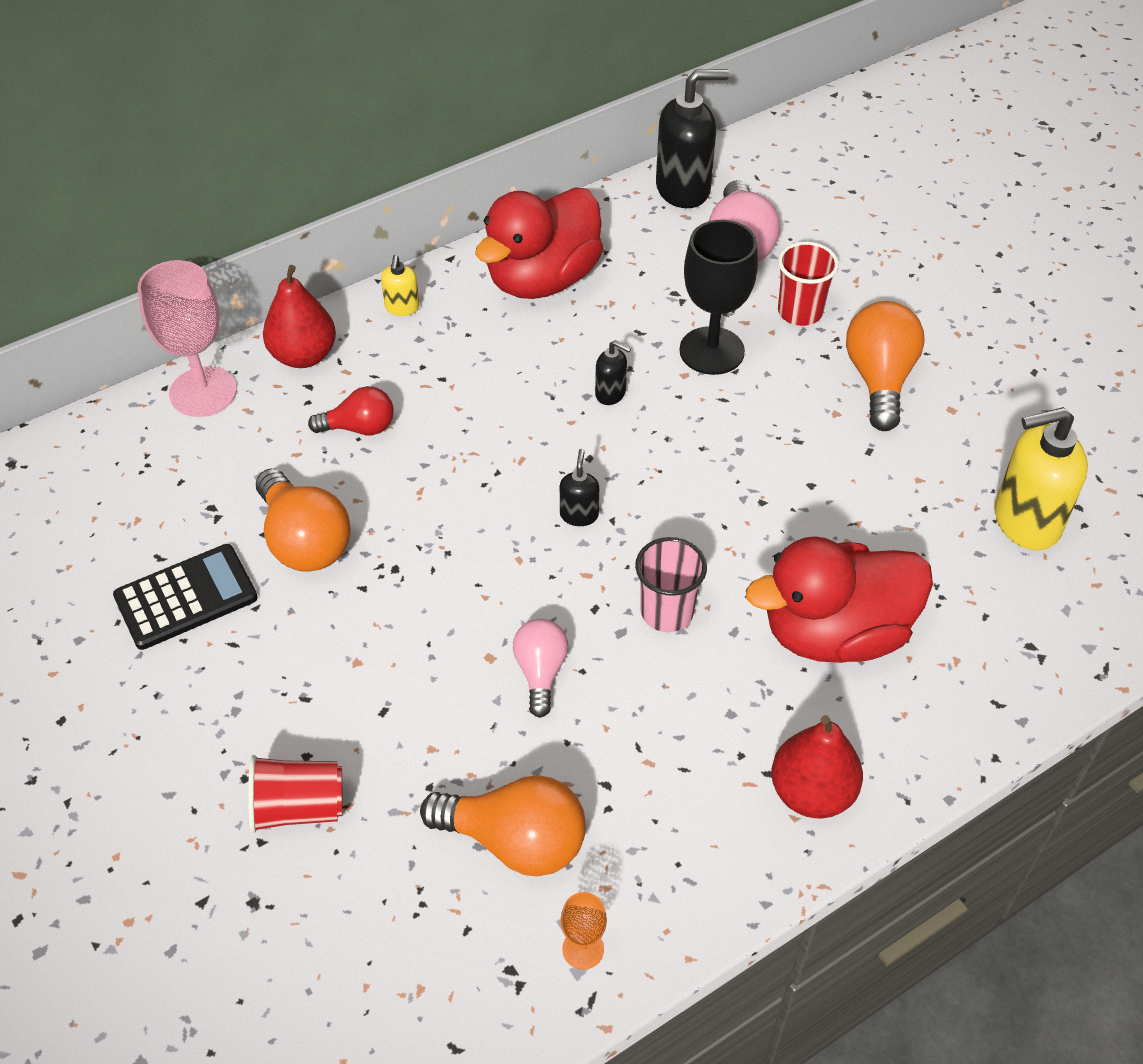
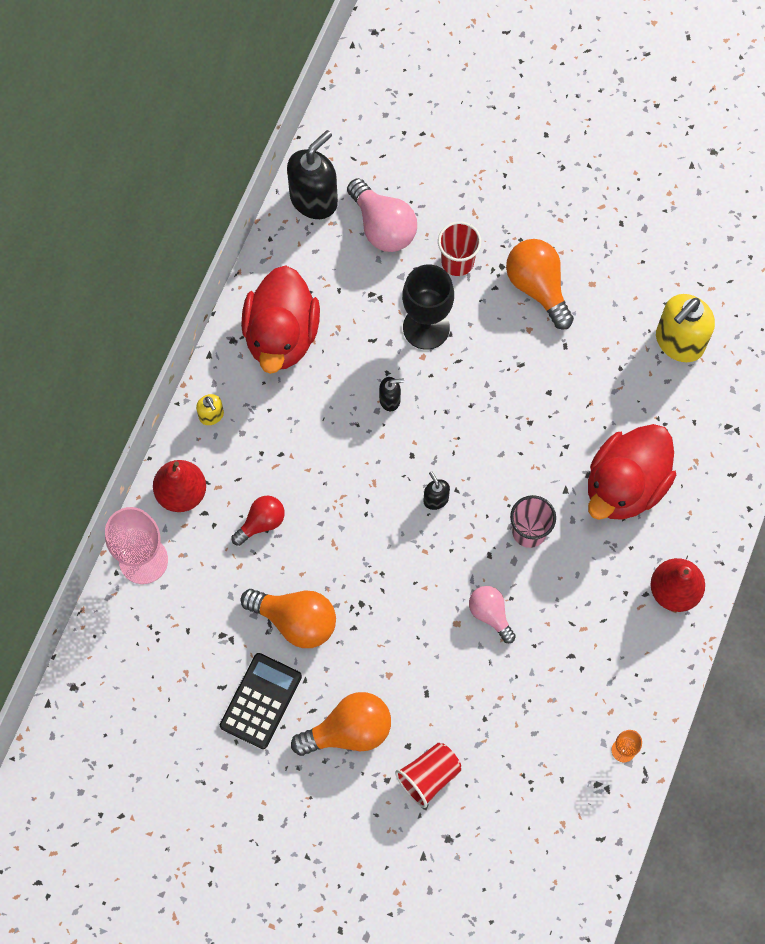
camera: 35 degrees left, 20 degrees up
orange light bulb [420,776,586,876] -> orange light bulb moved to [291,692,391,756]

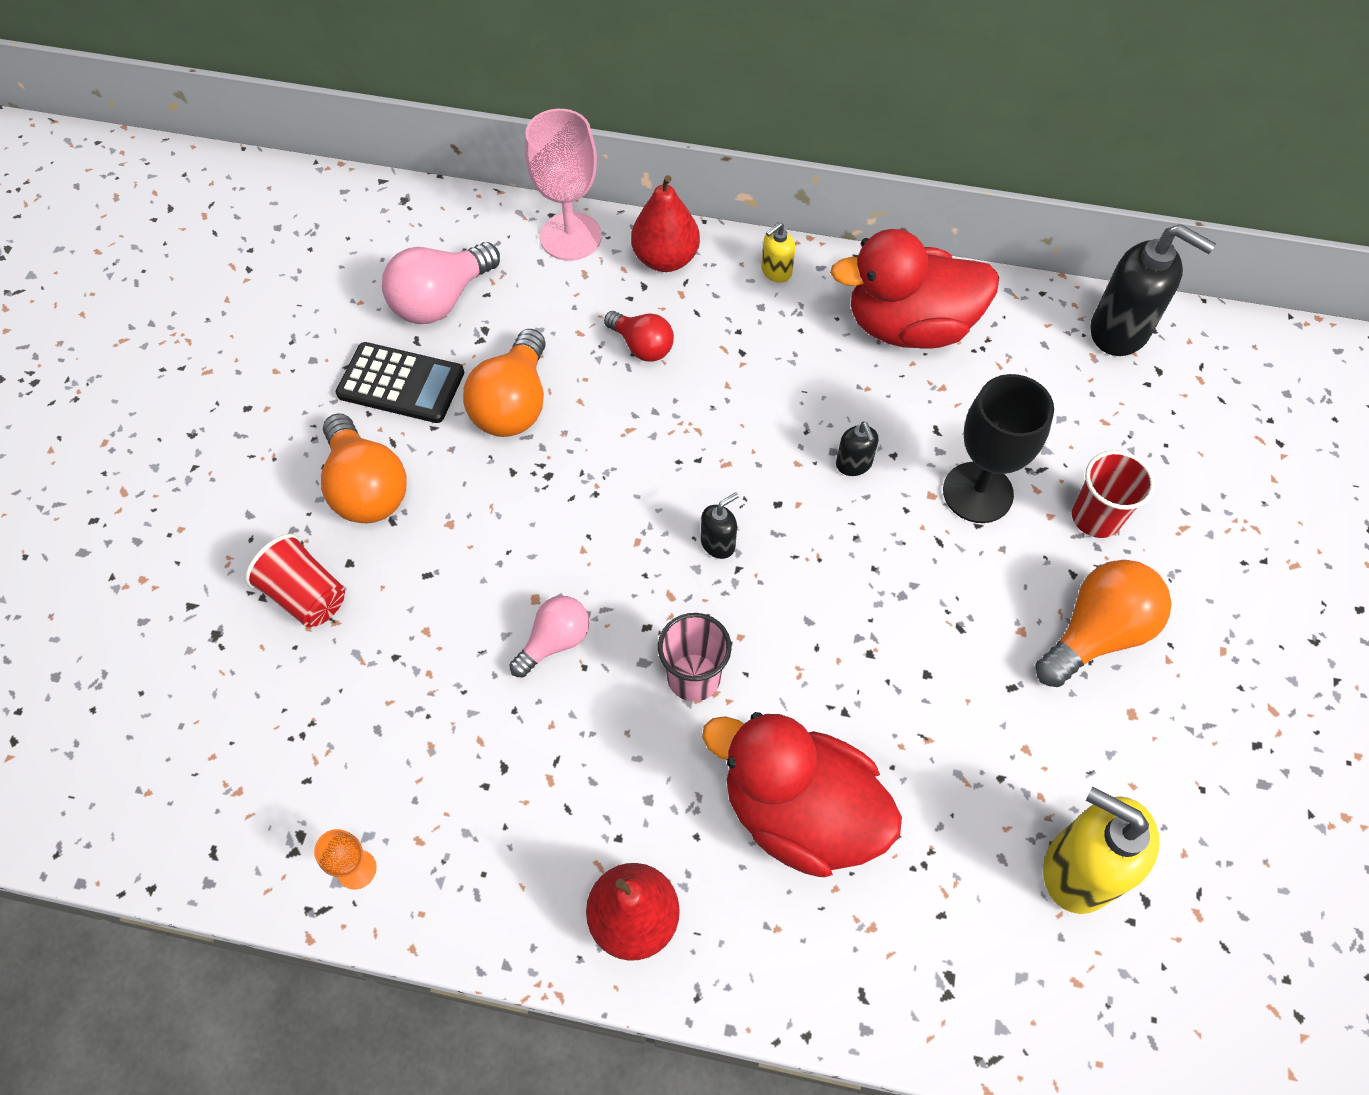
camera: 80 degrees right, 10 degrees down
pink light bulb [347,178,417,252] -> pink light bulb moved to [382,242,500,324]

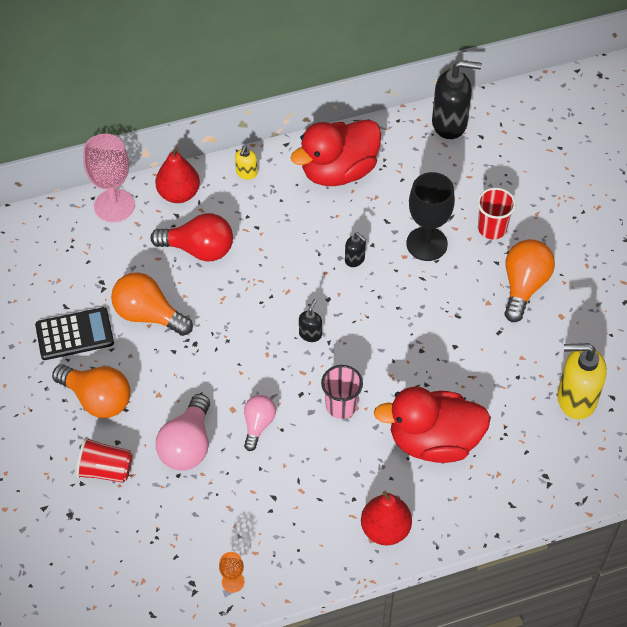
camera: 30 degrees left, 5 degrees down
pink light bulb [382,242,500,324] -> pink light bulb moved to [156,394,210,471]
orange light bulb [463,329,546,437] -> orange light bulb turned 135 degrees clockwise [111,272,193,336]
red light bulb [604,311,674,362] -> red light bulb [150,213,233,262], size x1.61

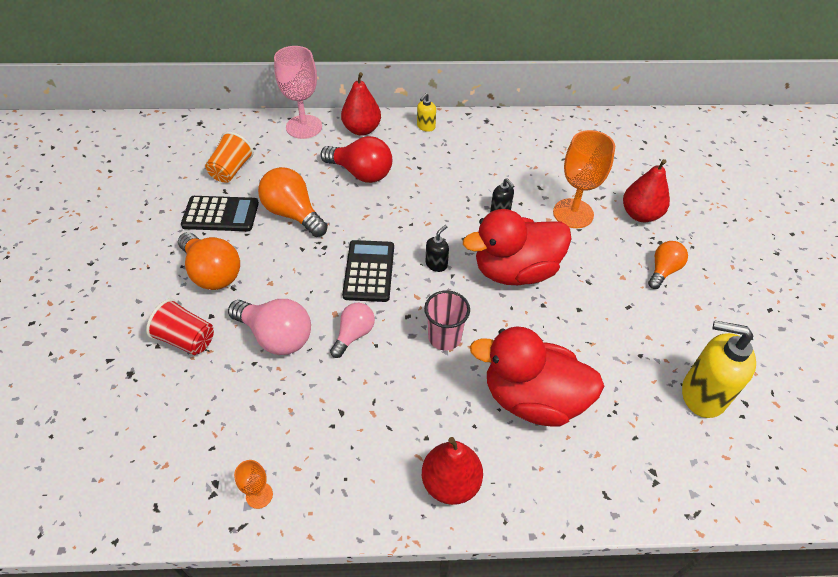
camera: 15 degrees right, 5 degrees down
pink light bulb [156,394,210,471] -> pink light bulb turned 90 degrees counterclockwise [228,299,311,355]
red duck [290,119,381,186] -> red duck moved to [463,209,572,285]
black goblet [406,172,455,261] -> orange goblet [553,130,615,228]
black soap dispenser [432,60,482,139] -> none
red cup [477,188,516,239] -> red pear [623,159,670,222]
orange light bulb [504,239,555,322] -> orange light bulb [648,241,688,289], size x0.62
none -> orange cup [205,132,254,183]
none -> black calculator [342,240,394,302]

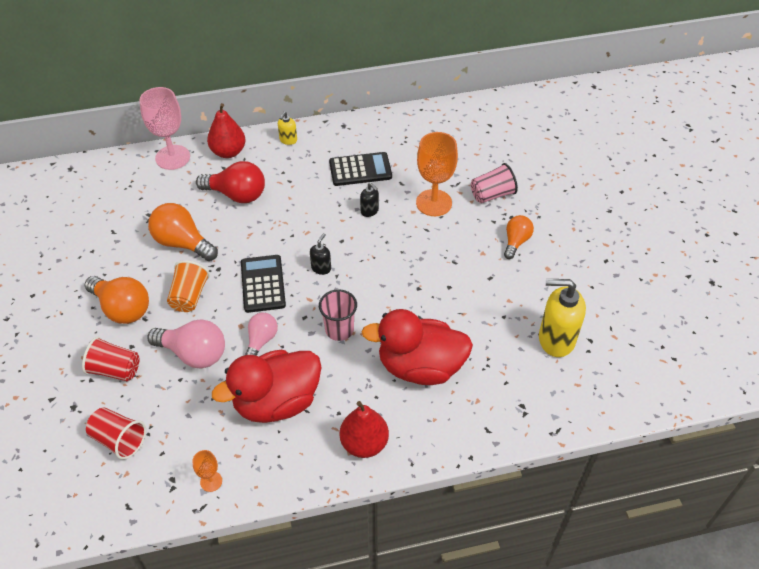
camera: 10 degrees left, 0 degrees up
black calculator [181,196,259,231] -> black calculator moved to [329,152,392,186]
orange cup [205,132,254,183] -> orange cup moved to [167,260,210,312]
red duck [463,209,572,285] -> red duck moved to [212,350,322,423]
red pear [623,159,670,222] -> pink cup [471,163,518,203]
none -> red cup [86,407,146,460]

